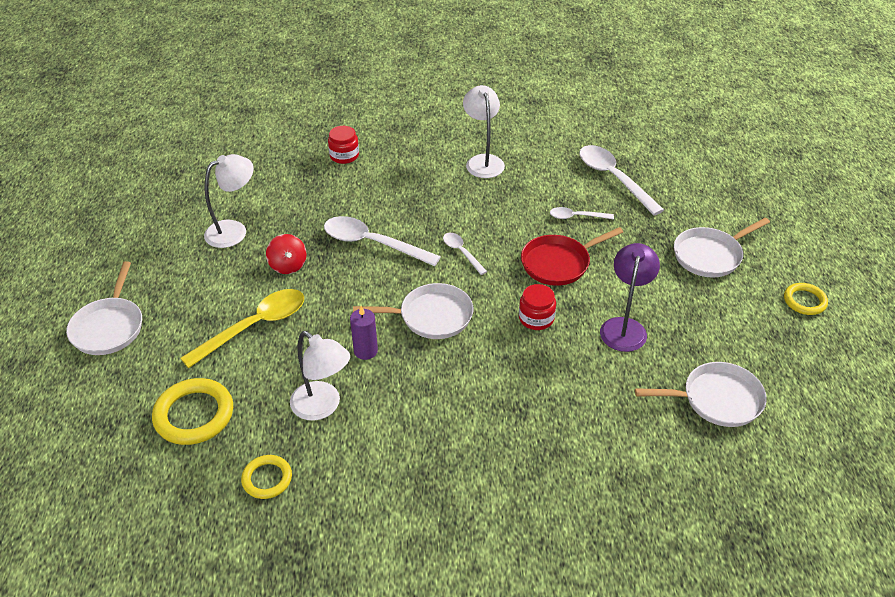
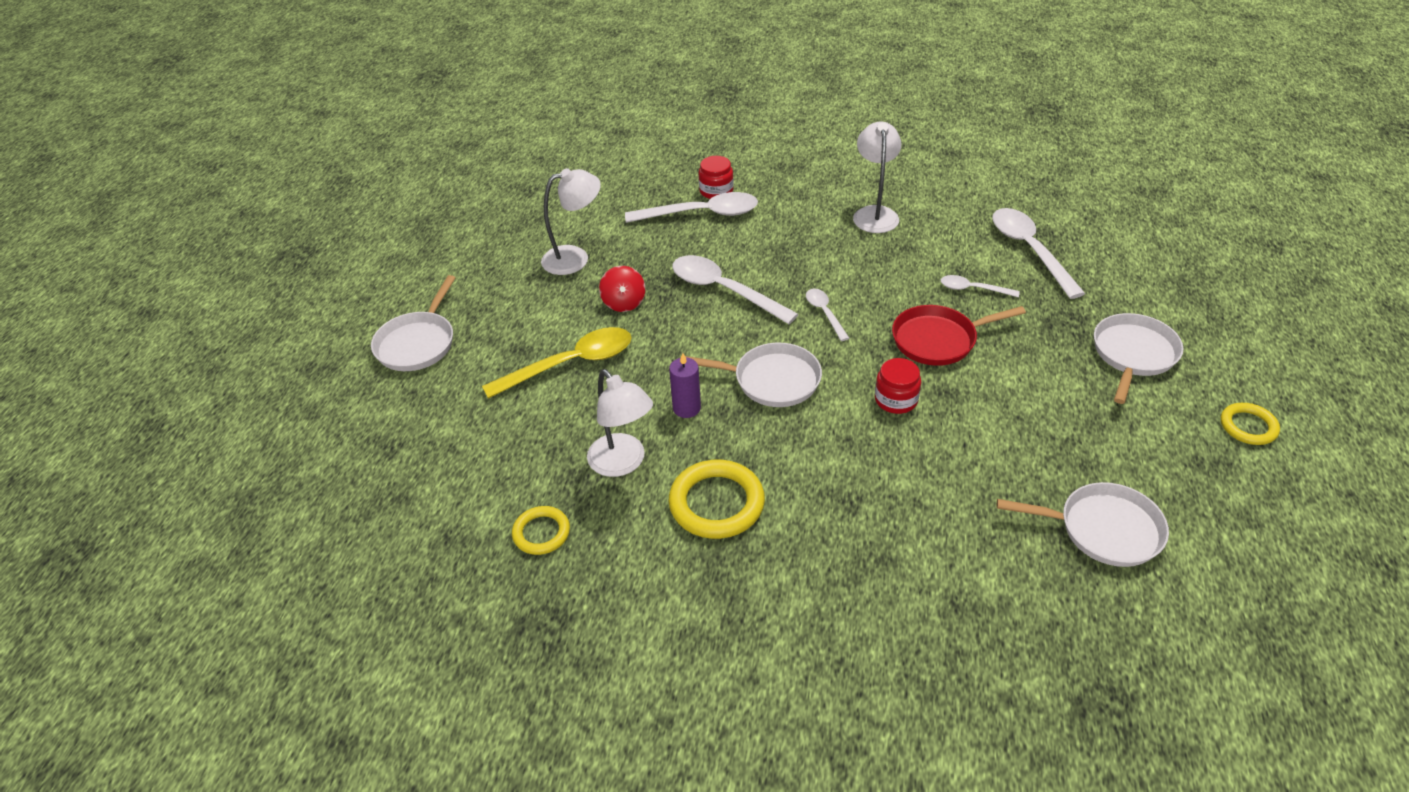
camera: 15 degrees right, 0 degrees up
yellow ring [152,378,233,445] -> yellow ring moved to [669,460,765,539]
purple lamp [600,243,660,352] -> none
white pan [674,218,770,278] -> white pan turned 135 degrees clockwise [1094,313,1184,404]
none -> white spoon [625,192,758,223]

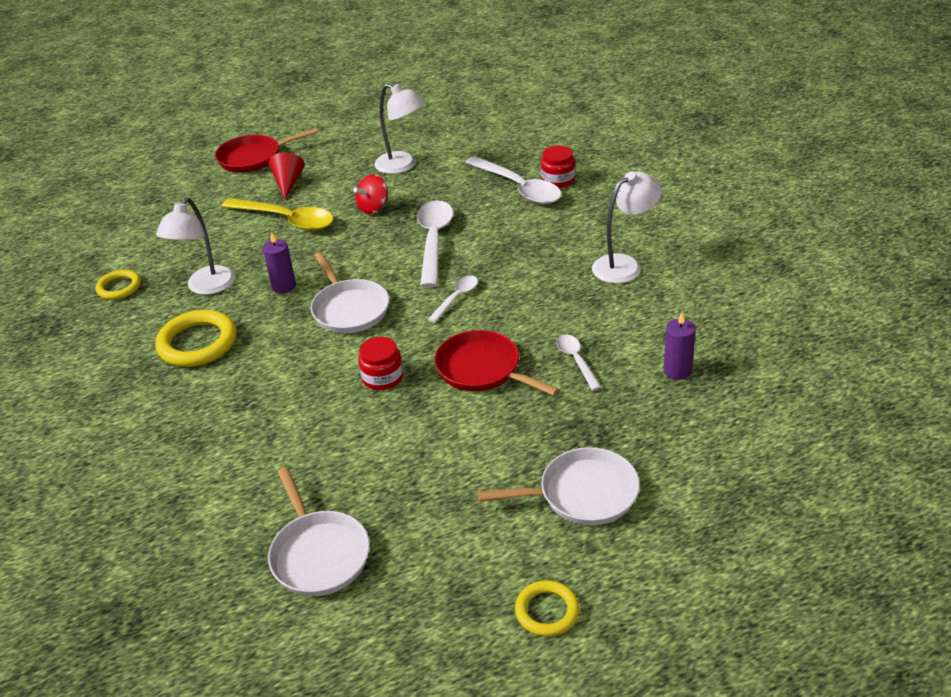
camera: 55 degrees right, 5 degrees down
white pan [371,275,455,371] -> red pan [215,128,318,173]
white spoon [992,208,1085,299] -> purple candle [663,313,695,380]
none -> red cone [269,152,305,199]

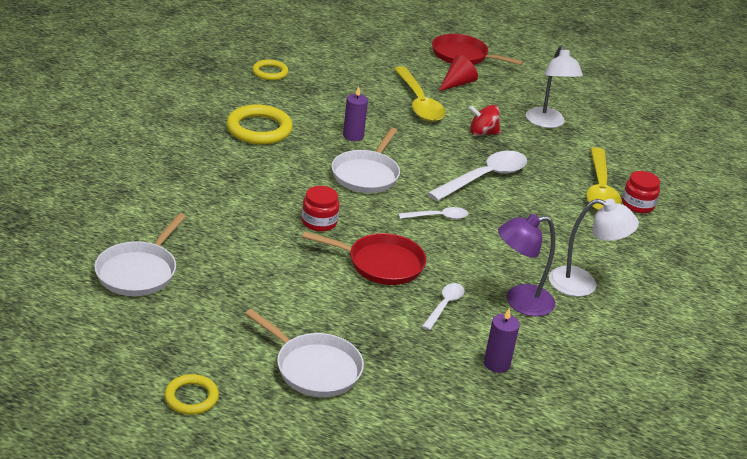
camera: 40 degrees right, 5 degrees down
white lamp [156,197,235,295] -> none
red pan [434,330,559,396] -> red pan turned 105 degrees clockwise [302,231,426,285]
white spoon [465,156,562,204] -> yellow spoon [586,147,622,211]
none -> purple lamp [498,214,555,316]

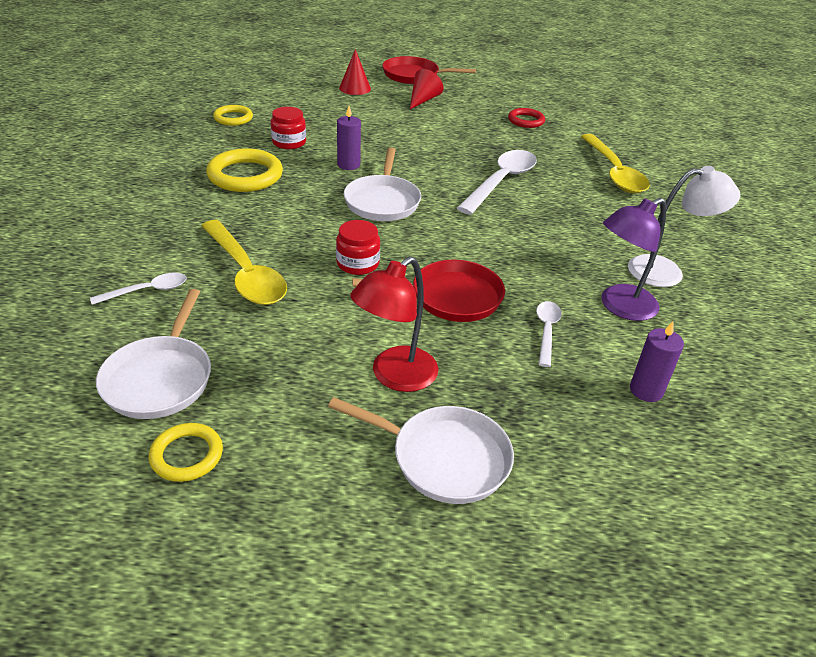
camera: 15 degrees left, 5 degrees up
yellow ring [164,374,219,415] -> yellow ring moved to [149,423,223,482]
yellow spoon [394,66,445,122] -> yellow spoon moved to [201,220,287,305]
white spoon [398,207,468,219] -> white spoon moved to [90,273,186,305]
red spinning top [468,105,500,136] -> none
white lamp [526,45,583,128] -> red ring [508,108,545,128]
red jar [622,171,660,213] -> red jar moved to [271,107,306,149]
none -> red cone [339,49,371,95]
none -> red lamp [350,256,438,392]

